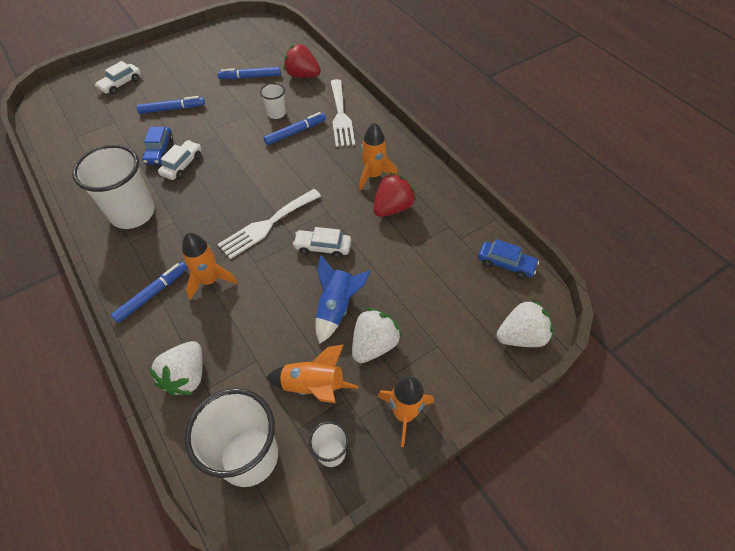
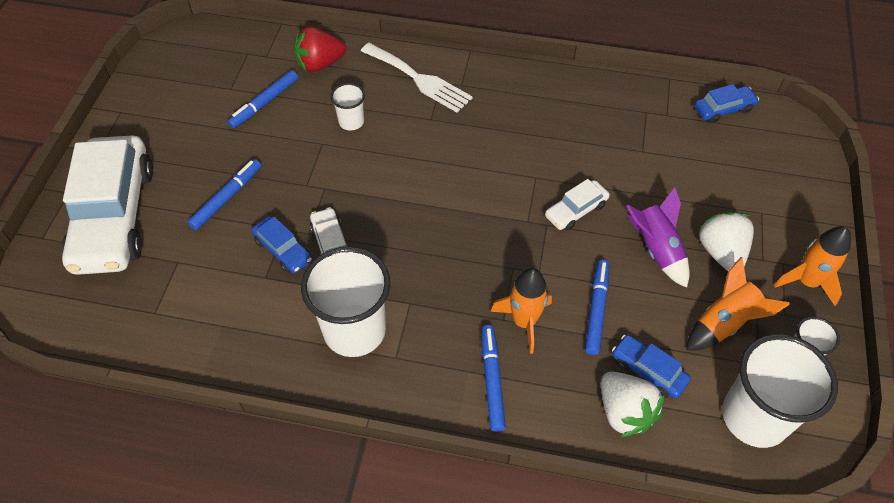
camera: 45 degrees left, 0 degrees up
white car [95,61,141,94] -> white car [62,135,153,275], size x2.31
white fork [218,189,321,259] -> none
blue marker [263,112,326,145] -> blue marker moved to [585,260,609,355]
blue rocket [316,255,371,344] -> purple rocket [626,187,690,288]
orange rocket [359,122,397,191] -> none
red strawberry [373,172,416,217] -> none
white strawberry [496,299,553,347] -> none
none -> blue car [612,335,691,399]

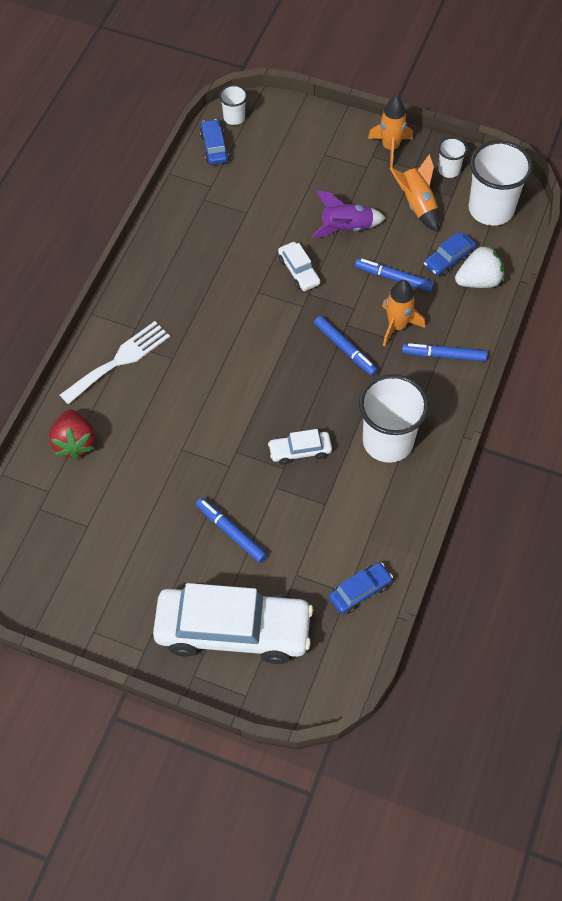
camera: 80 degrees left, 5 degrees up
blue marker [227,70,298,128] -> blue marker moved to [314,316,377,376]
blue car [251,216,312,273] -> blue car moved to [329,562,393,614]
white cup [330,83,365,130] -> white cup moved to [219,85,248,125]
white strawberry [697,212,754,271] -> none

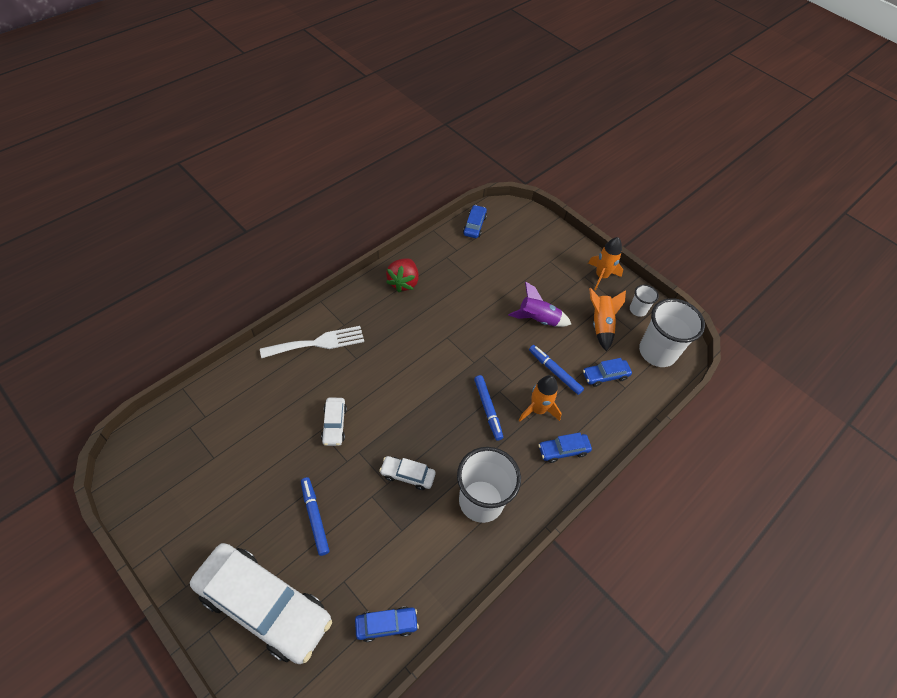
camera: 20 degrees right, 5 degrees down
red strawberry [49,409,95,460] -> red strawberry moved to [386,258,419,292]
white cup [219,85,248,125] -> none
white car [278,242,320,291] -> white car moved to [321,398,347,446]
blue marker [402,343,487,361] -> blue car [539,432,592,463]
white strawberry [455,244,505,288] -> none

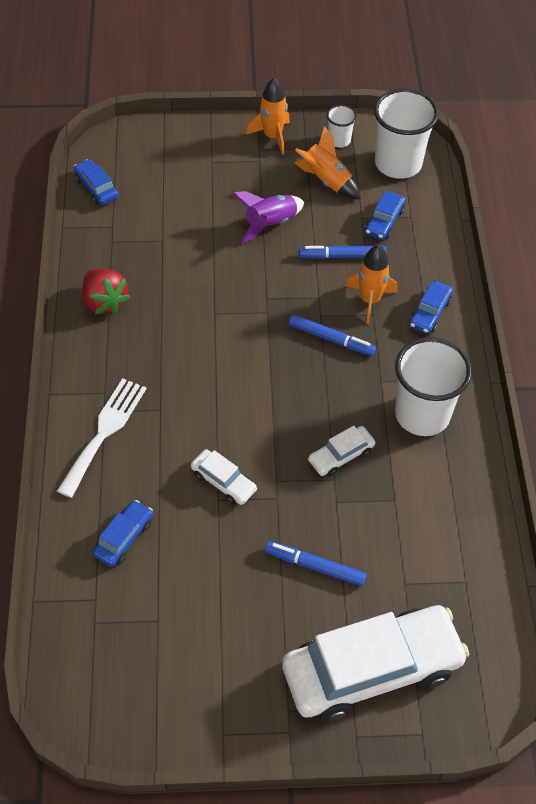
camera: 45 degrees left, 0 degrees up
blue car [355,607,419,642] -> blue car moved to [92,500,153,567]

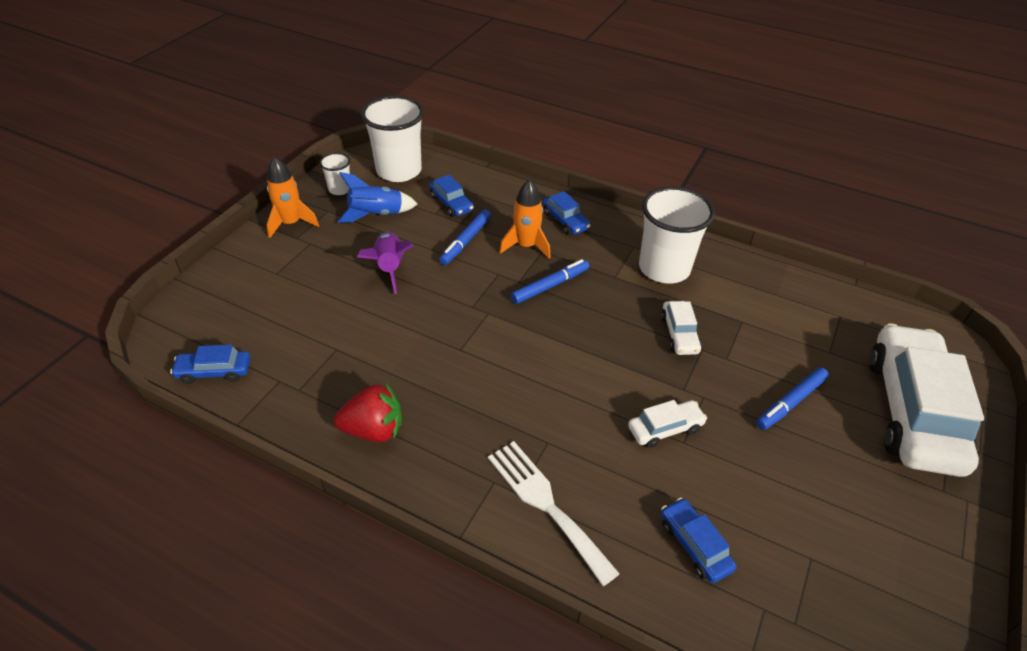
camera: 60 degrees left, 10 degrees down
orange rocket [294,126,361,200] -> blue rocket [337,172,417,223]

